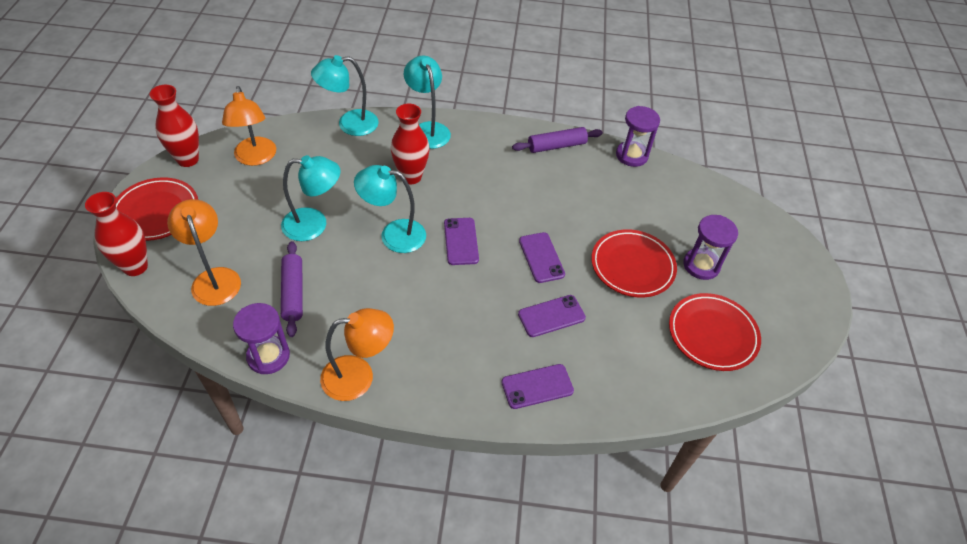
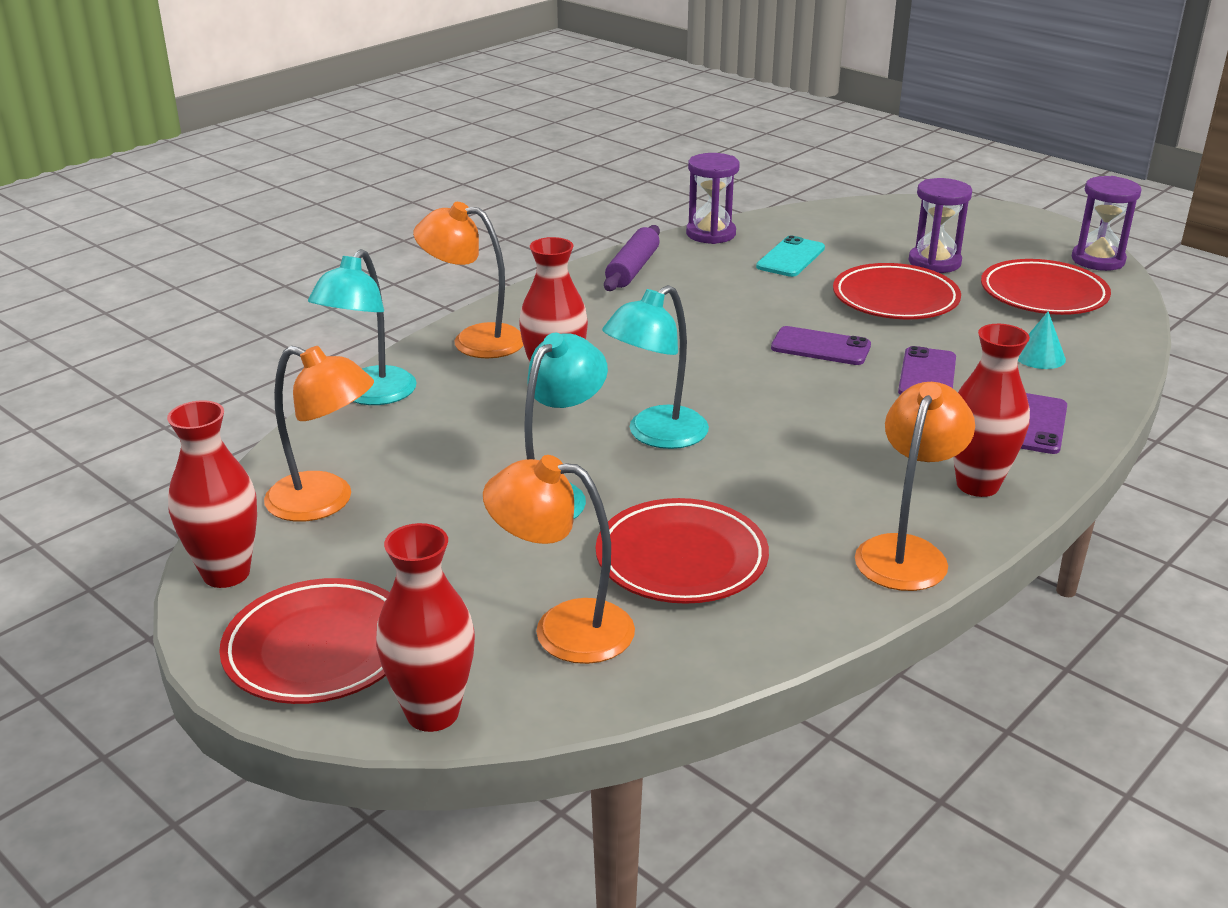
camera: 50 degrees left, 20 degrees down
purple hourglass [233,303,290,374] -> purple hourglass moved to [1072,176,1142,271]
purple rolling pin [281,241,303,337] -> red plate [596,498,769,604]
turquoise lamp [404,56,451,149] -> orange lamp [413,202,524,358]
purple phone [444,218,479,265] -> none
none -> turquoise phone [756,236,825,277]
none -> red vase [953,324,1030,497]
none -> turquoise cone [1018,311,1066,369]

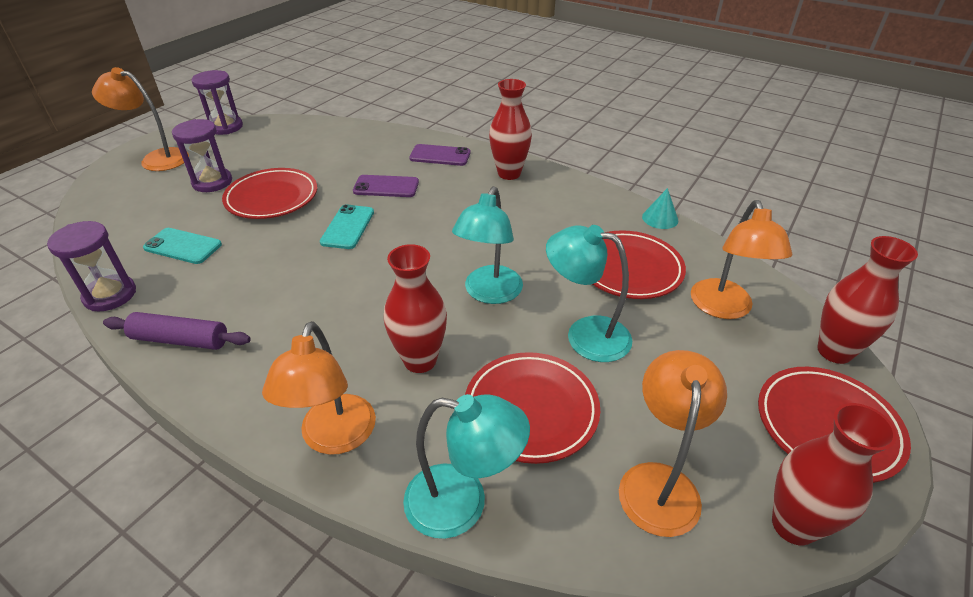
camera: 100 degrees left, 10 degrees up
turquoise lamp [602,285,709,449] -> turquoise lamp turned 75 degrees clockwise [452,186,523,304]
purple phone [771,326,871,365] -> turquoise phone [320,204,374,249]
orange lamp [855,382,975,591] -> orange lamp moved to [92,67,189,171]
red plate [981,259,1111,315] -> red plate moved to [465,352,600,464]
turquoise cone [1018,311,1066,369] -> turquoise cone moved to [642,188,678,229]

